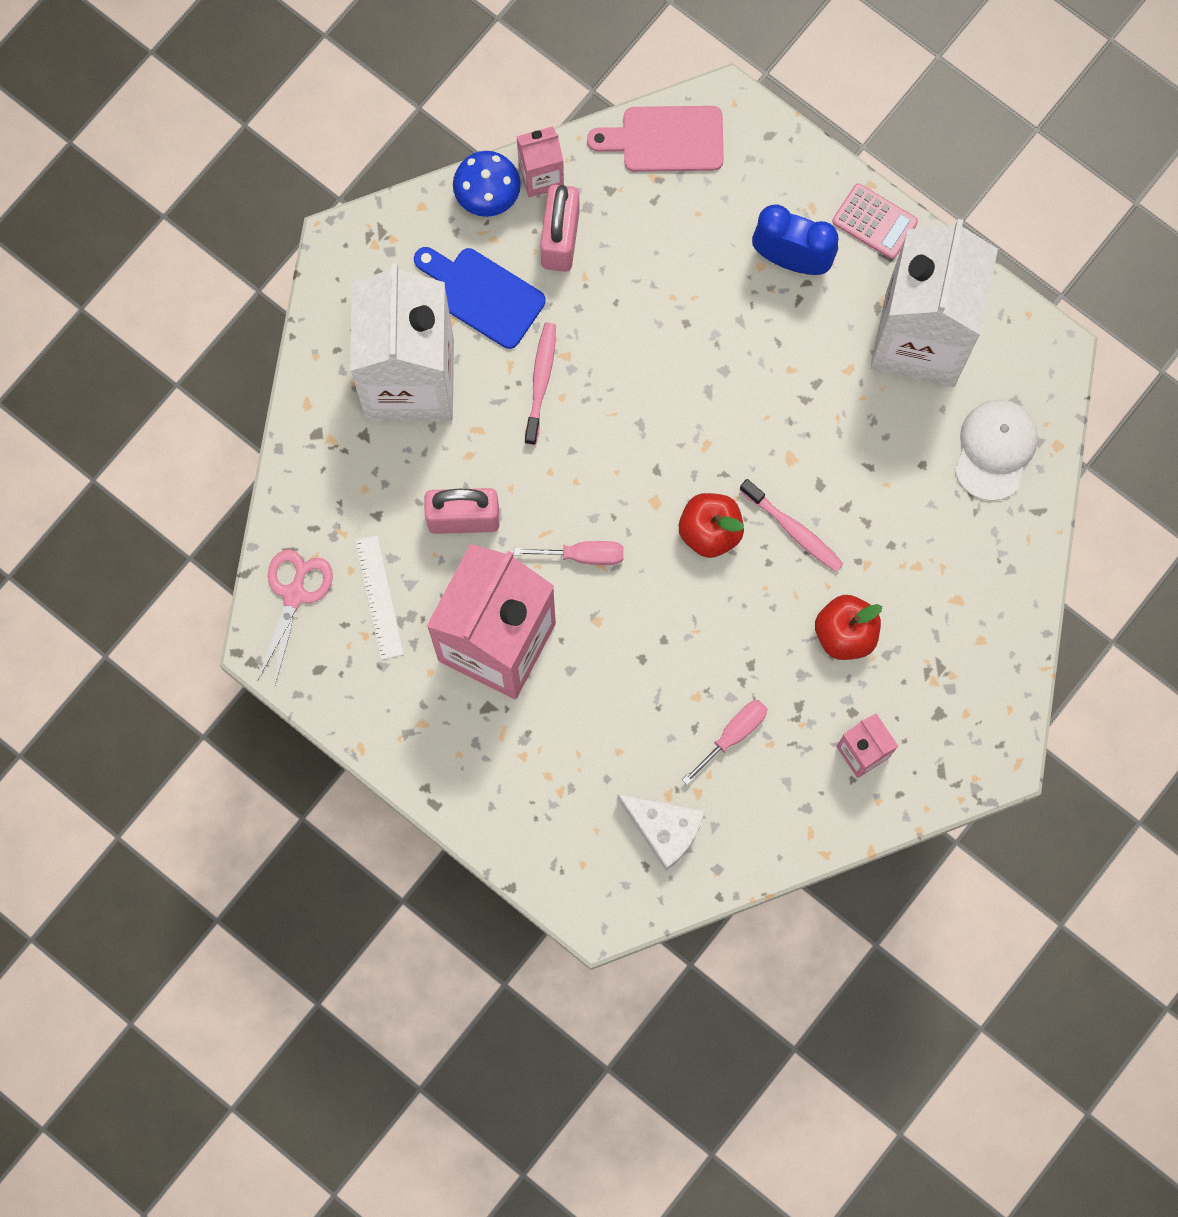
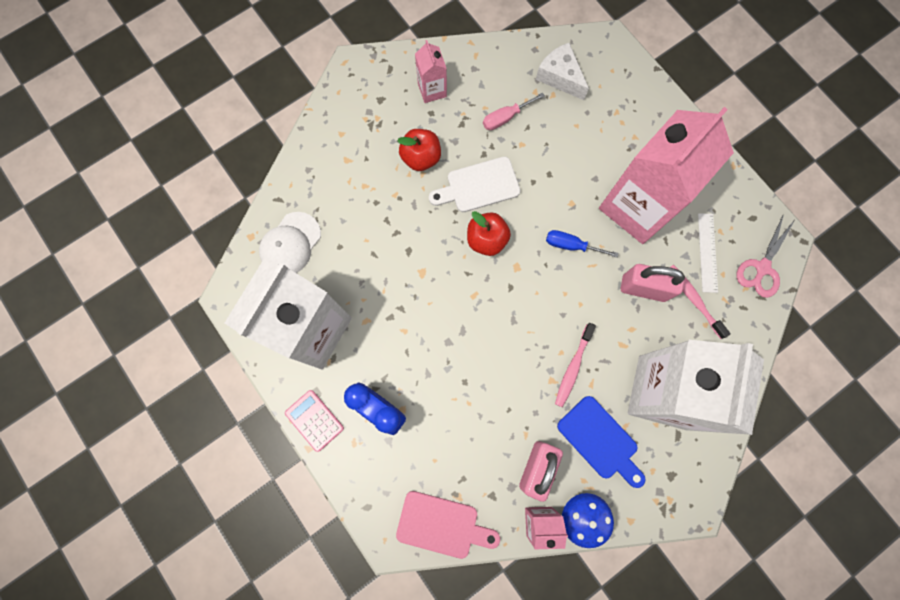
camera: 165 degrees left, 0 degrees up
pink screwdriver [514,541,624,565] -> blue screwdriver [546,230,618,258]
pink toothbrush [740,479,843,572] -> pink toothbrush moved to [670,265,731,339]
none -> white cutting board [429,157,520,212]

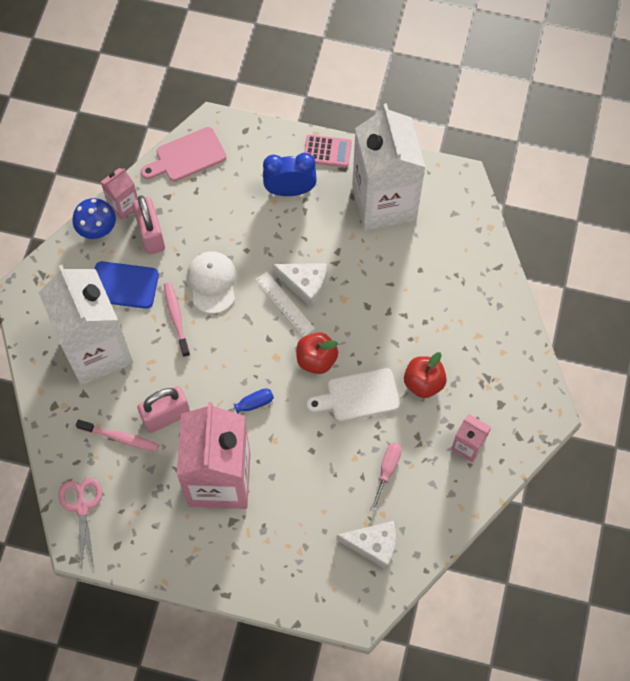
camera: 140 degrees right, 10 degrees down
white cap [259,212,321,273] -> white cap moved to [187,251,236,314]
white cutting board [429,157,520,212] -> white cutting board turned 135 degrees counterclockwise [307,368,400,422]
white ruler [698,213,718,293] -> white ruler moved to [255,272,315,337]
none -> white cheese [272,263,327,307]

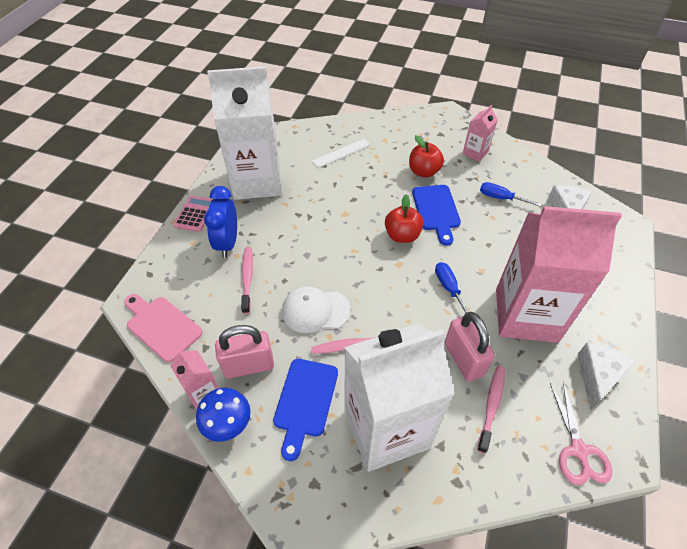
camera: 85 degrees left, 15 degrees down
pink scissors [58,478,102,570] -> pink scissors turned 90 degrees counterclockwise [550,382,612,485]
pink cutting board [141,127,226,181] -> pink cutting board turned 150 degrees clockwise [124,294,202,362]
white ruler [255,272,315,337] -> white ruler moved to [312,139,371,168]
white cheese [272,263,327,307] -> white cheese moved to [578,343,635,410]
white cutting board [307,368,400,422] -> blue cutting board [412,185,461,246]
pink screwdriver [370,442,402,512] -> blue screwdriver [480,182,541,207]
none -> pink toothbrush [241,247,253,314]

